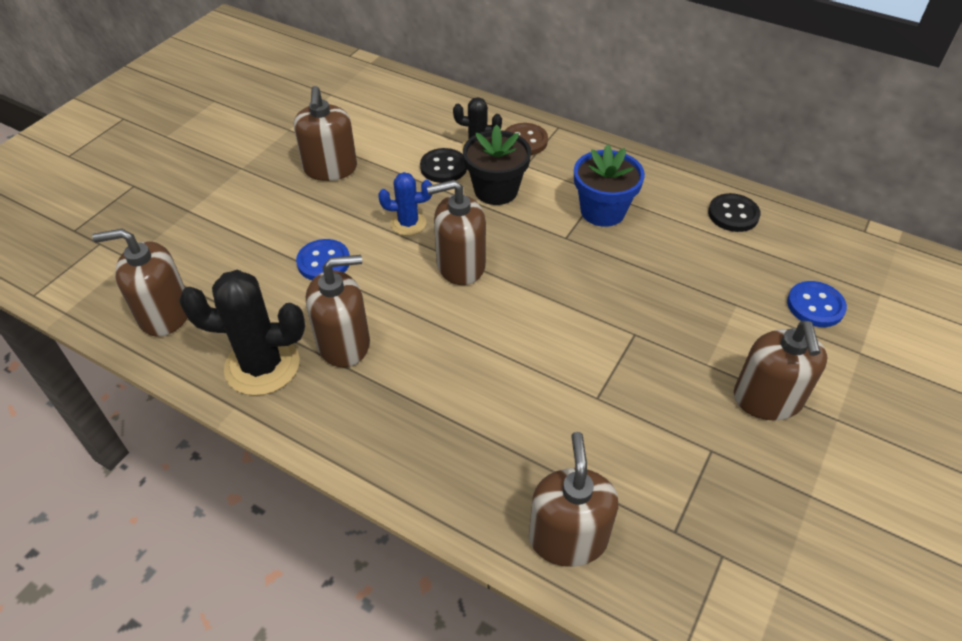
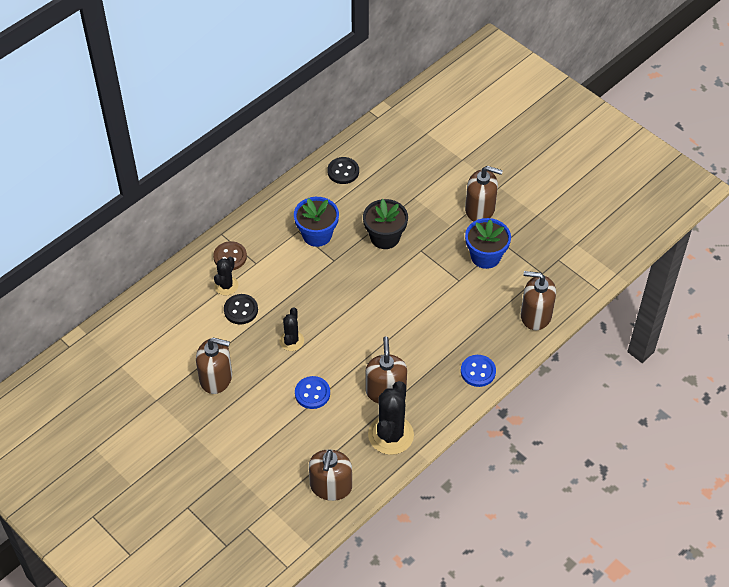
camera: 75 degrees left, 5 degrees up
blue cactus [378,172,432,236] -> black cactus [279,307,304,351]
brown soap dispenser [427,180,486,285] -> none
black flower pot [463,124,531,205] -> black flower pot moved to [363,199,408,249]
blue button [787,281,847,327] -> blue button moved to [461,355,496,387]
none -> blue flower pot [465,218,511,269]

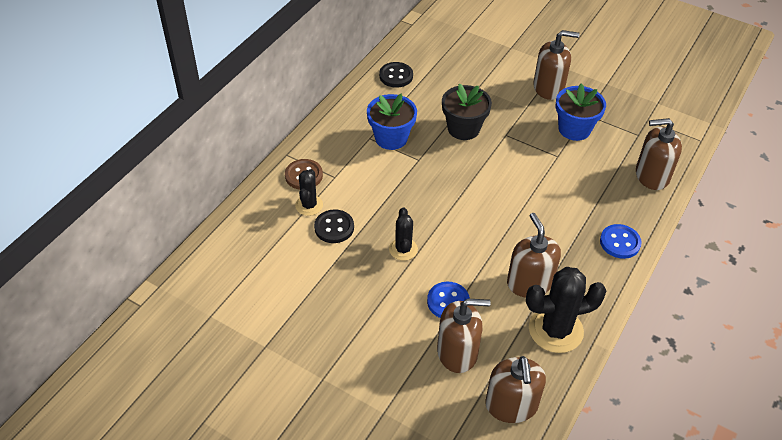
camera: 15 degrees left, 5 degrees down
brown soap dispenser [196,338,232,394] -> brown soap dispenser moved to [437,299,491,373]
black cactus [368,381,414,455] -> black cactus turned 75 degrees clockwise [526,267,606,353]

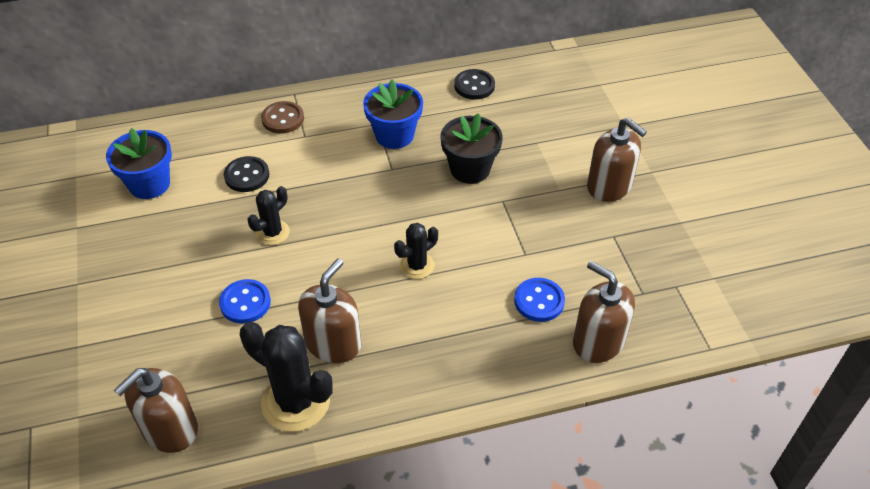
camera: 45 degrees right, 0 degrees up
black cactus [295,169,323,216] -> black cactus moved to [394,223,438,279]
brown soap dispenser [437,299,491,373] -> none
blue flower pot [556,83,606,141] -> blue flower pot moved to [106,128,172,199]
blue button [600,224,642,259] -> blue button moved to [514,278,565,322]

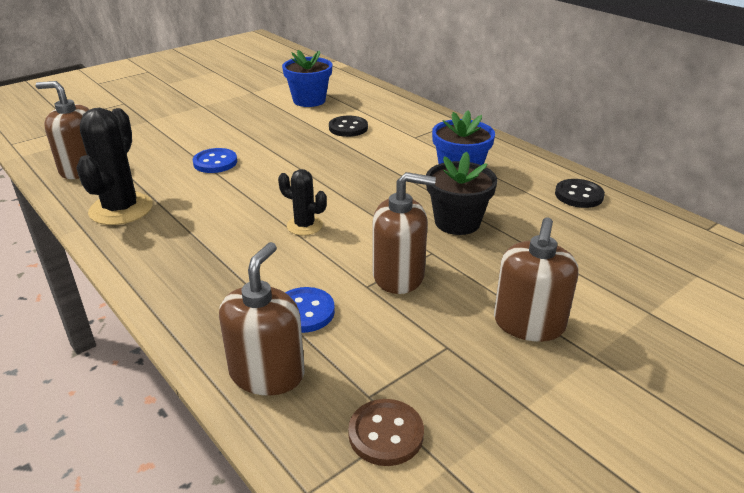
camera: 65 degrees right, 15 degrees down
black cactus [247,186,290,245] -> none
brown button [261,101,304,134] -> brown button moved to [348,399,424,466]
brown soap dispenser [298,259,361,363] -> brown soap dispenser moved to [373,172,436,294]

